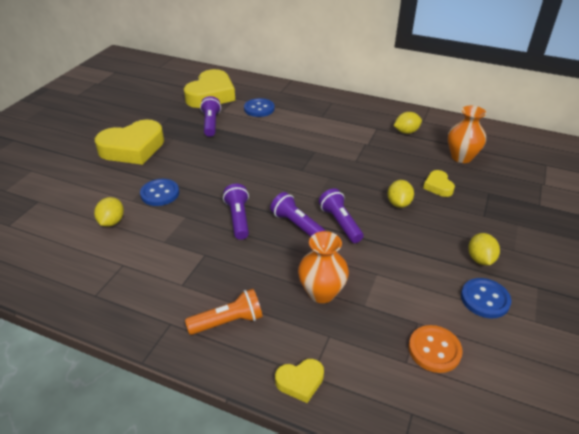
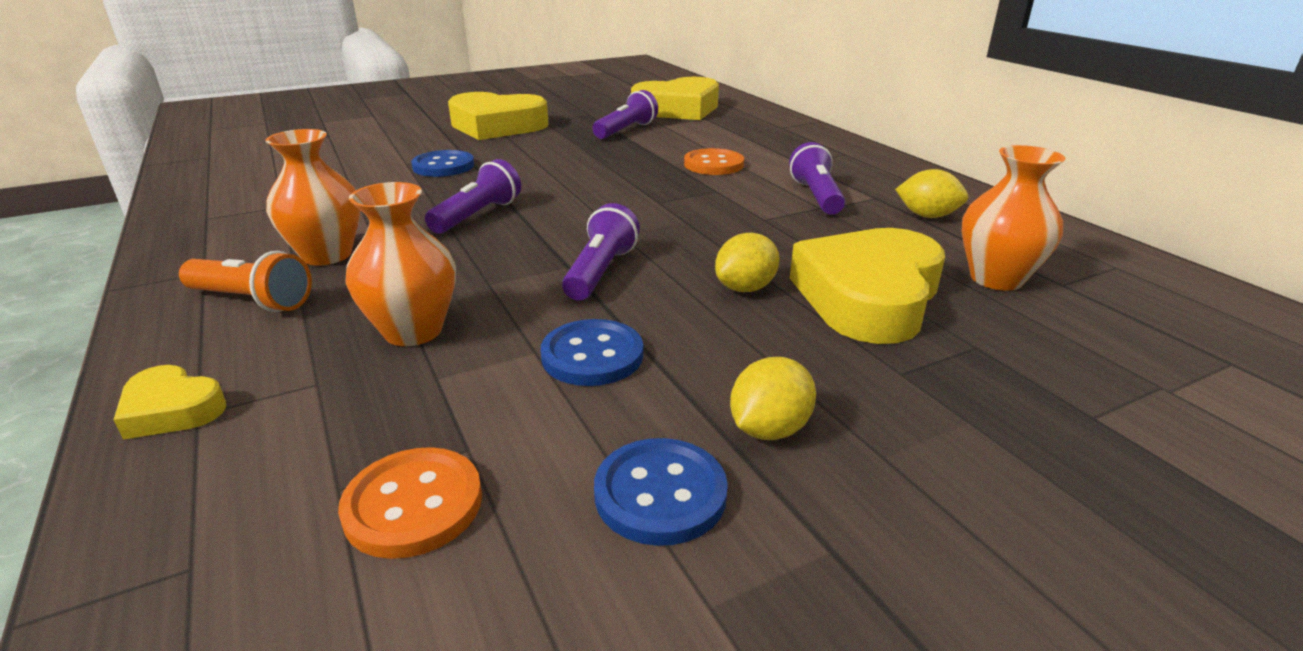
camera: 40 degrees right, 10 degrees down
yellow lemon [94,197,124,227] -> none
blue button [244,98,275,117] -> blue button moved to [541,319,643,386]
purple flashlight [270,192,325,237] -> purple flashlight moved to [789,142,845,215]
yellow heart [423,170,455,197] -> yellow heart [790,228,945,344], size x2.14
none -> orange vase [265,129,360,266]
none -> orange button [684,148,744,175]

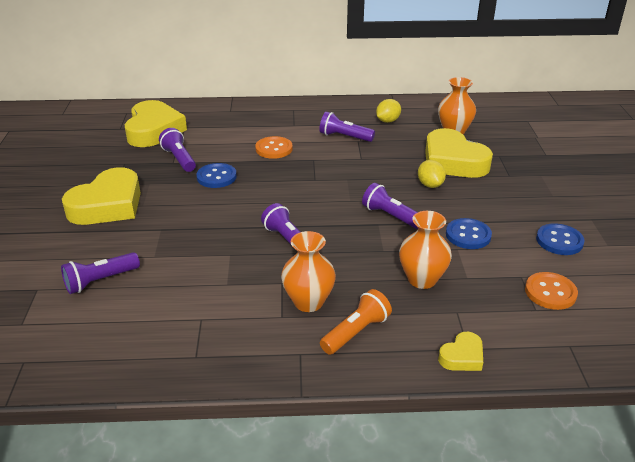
camera: 65 degrees left, 5 degrees up
blue button [411,150,474,177] -> blue button moved to [197,163,237,188]
yellow lemon [730,357,816,440] -> none
none -> purple flashlight [61,252,140,294]

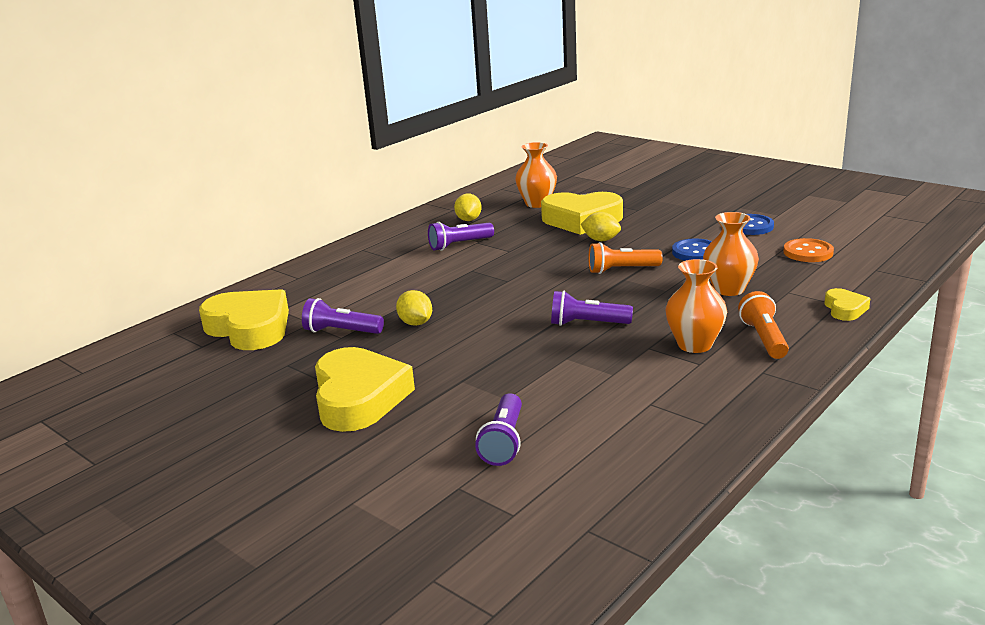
camera: 45 degrees left, 10 degrees down
blue button [197,163,237,188] -> yellow lemon [396,290,432,326]
orange button [255,136,293,159] -> none
purple flashlight [362,183,418,229] -> orange flashlight [588,242,663,274]

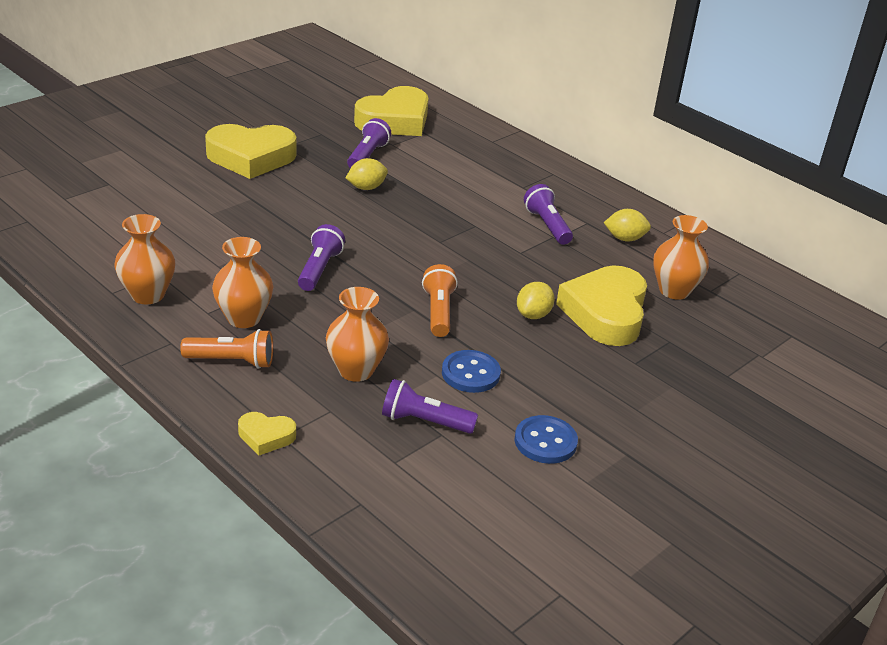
camera: 90 degrees right, 10 degrees up
purple flashlight [475,393,522,466] -> purple flashlight moved to [382,379,478,434]
orange button [784,238,834,262] -> none
none -> orange vase [114,214,175,304]

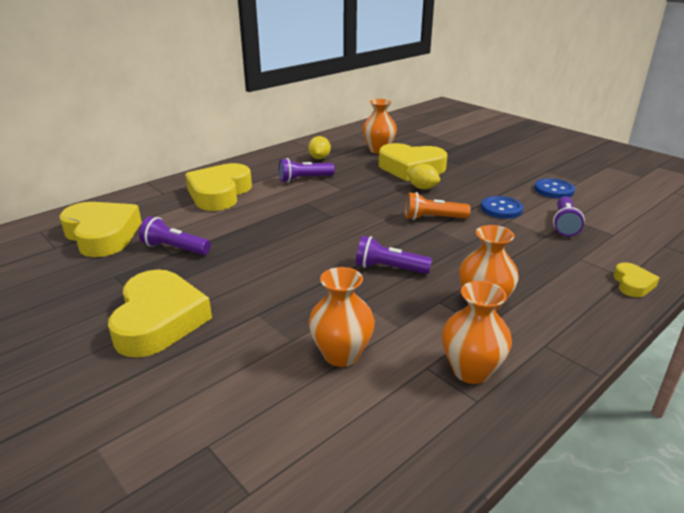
camera: 85 degrees left, 5 degrees down
orange flashlight [180,329,273,369] -> none
orange vase [326,287,389,382] -> orange vase moved to [309,267,375,367]
yellow lemon [346,158,388,190] -> none
none -> yellow heart [185,163,252,211]

